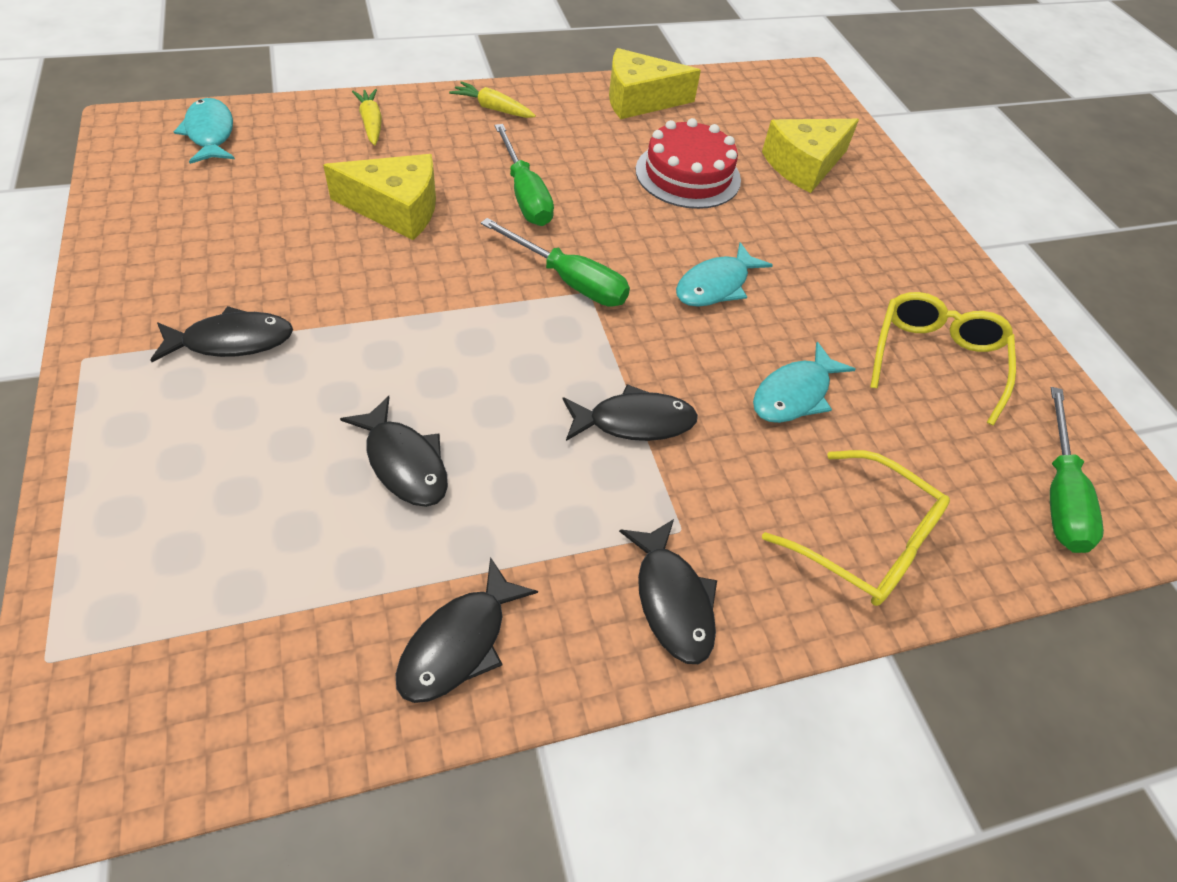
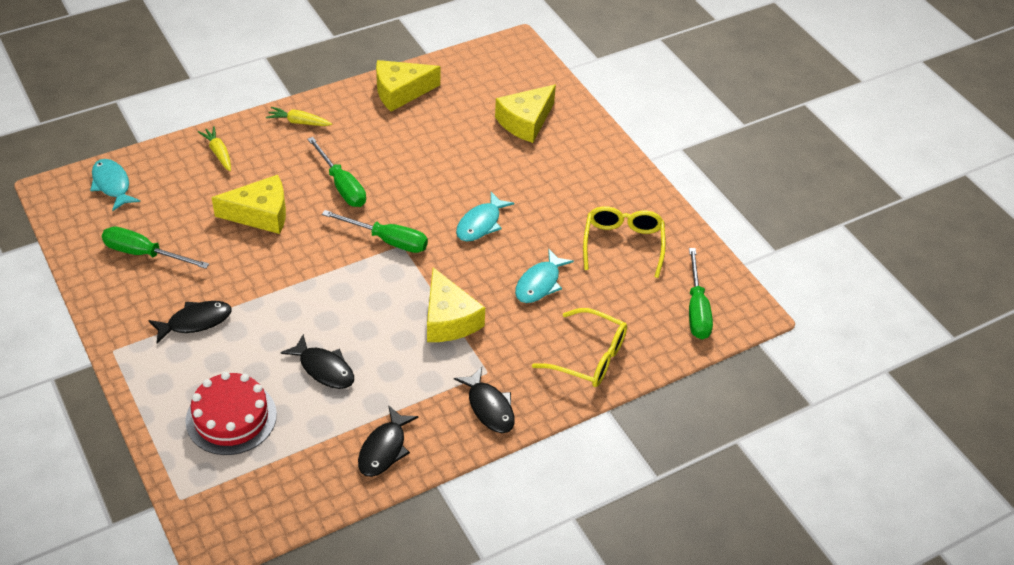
camera: 10 degrees left, 5 degrees down
black fish [562,384,698,441] -> yellow cheese [427,267,485,342]
red cake [636,118,741,209] -> red cake moved to [186,372,277,455]
none -> green screwdriver [102,226,209,269]

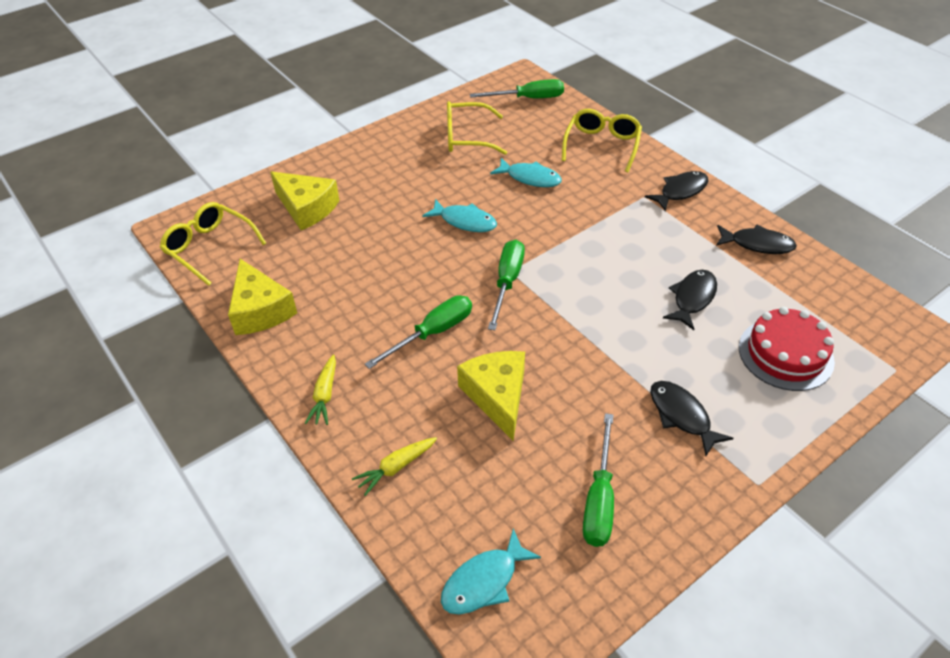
camera: 95 degrees left, 0 degrees up
yellow cheese [427,267,485,342] -> none
none -> yellow glasses [160,202,266,286]

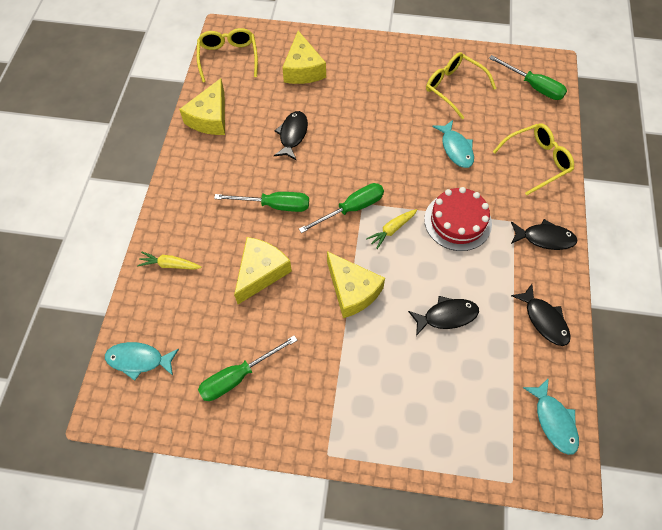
camera: 45 degrees right, 15 degrees up
yellow carrot [305,355,336,425] -> yellow carrot moved to [366,209,417,249]
turquoise fish [422,199,497,232] -> turquoise fish moved to [523,378,579,455]
black fish [650,381,734,456] -> black fish moved to [274,111,308,161]
red cake [739,307,835,391] -> red cake moved to [424,187,492,251]
none -> yellow cheese [327,251,385,318]

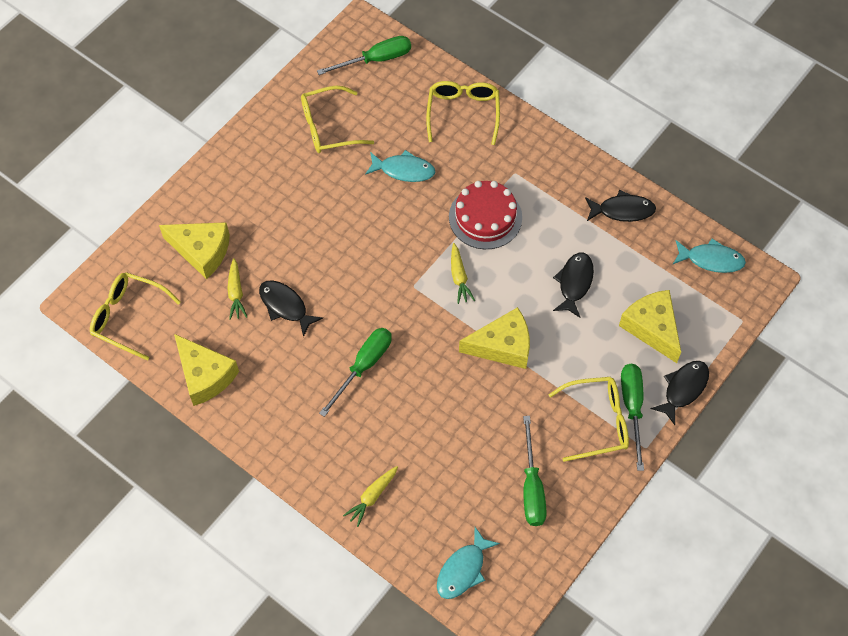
camera: 60 degrees left, 0 degrees up
yellow cheese [234,237,292,304] -> yellow cheese moved to [619,290,681,363]
green screwdriver [299,183,384,233] -> green screwdriver moved to [621,364,644,471]
black fish [511,219,578,250] -> black fish moved to [651,361,709,425]
none -> yellow carrot [227,258,247,320]
none -> yellow glasses [549,377,629,462]

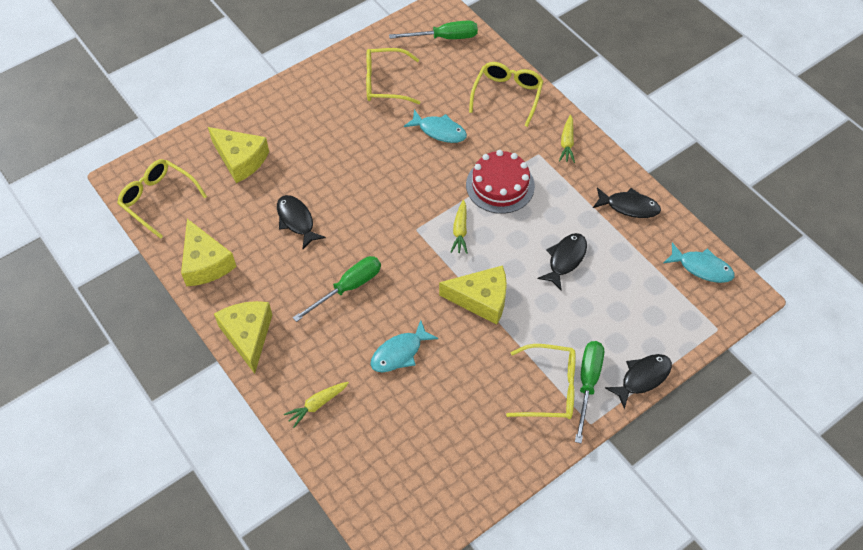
camera: 15 degrees right, 5 degrees down
yellow carrot [227,258,247,320] -> yellow carrot moved to [559,115,575,163]
turquoise fish [437,527,500,599] -> turquoise fish moved to [370,320,438,372]
green screwdriver [523,416,547,526] -> none
yellow cheese [619,290,681,363] -> yellow cheese moved to [214,301,272,374]

